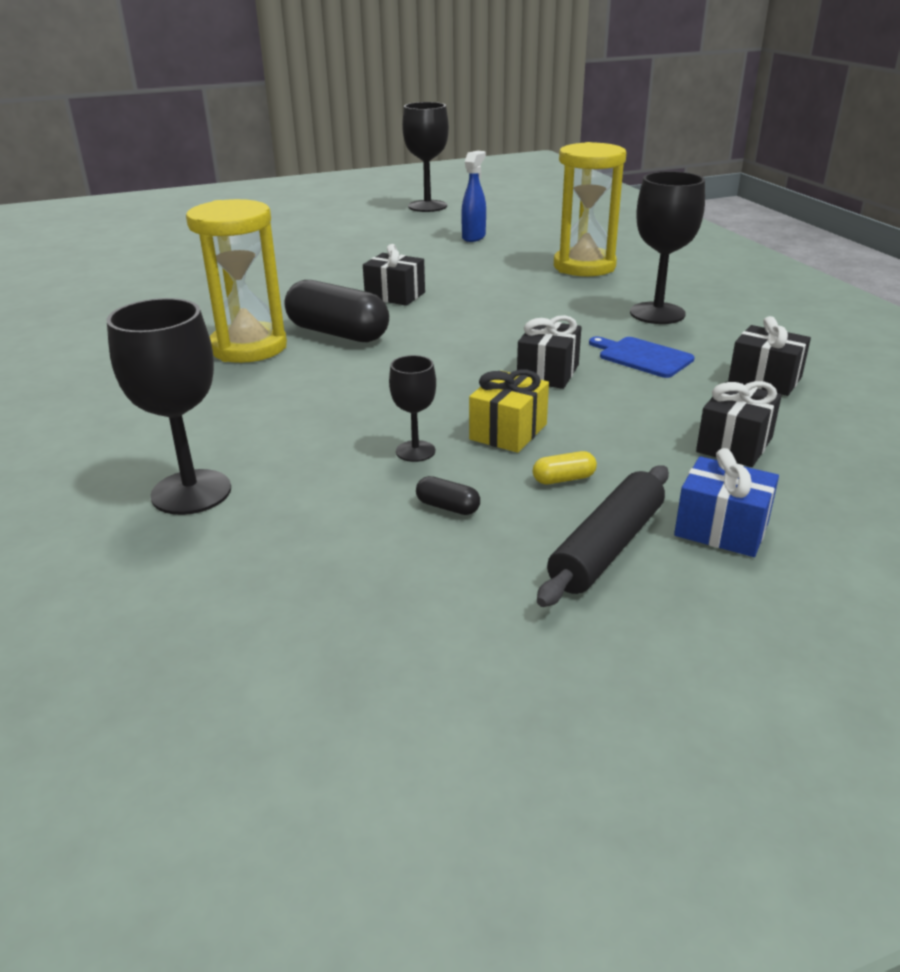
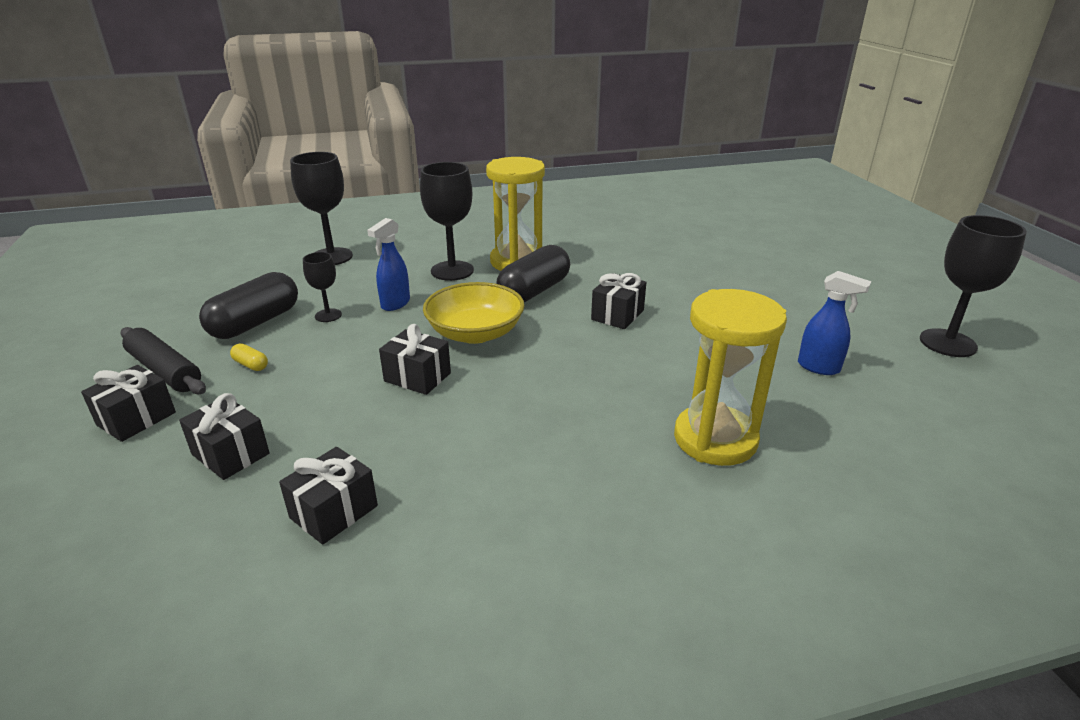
camera: 95 degrees right, 0 degrees up
black capsule [416,476,480,515] -> black capsule [199,272,298,339], size x2.44
yellow gift [469,370,549,453] -> none
yellow capsule [533,451,597,484] -> yellow capsule turned 45 degrees counterclockwise [230,343,268,371]
blue cutting board [589,336,695,378] -> none
black goblet [630,171,705,324] -> black goblet moved to [420,162,474,281]
blue gift [674,448,779,557] -> black gift [81,365,176,442]
none -> blue spray bottle [367,218,410,311]
none -> yellow bowl [423,282,525,344]

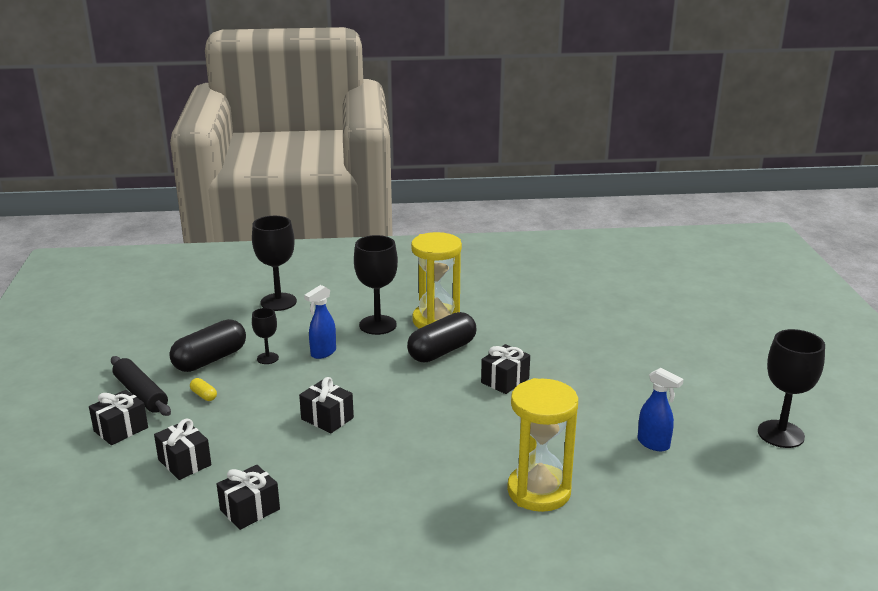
camera: 10 degrees right, 5 degrees down
yellow bowl [423,282,525,344] -> none

